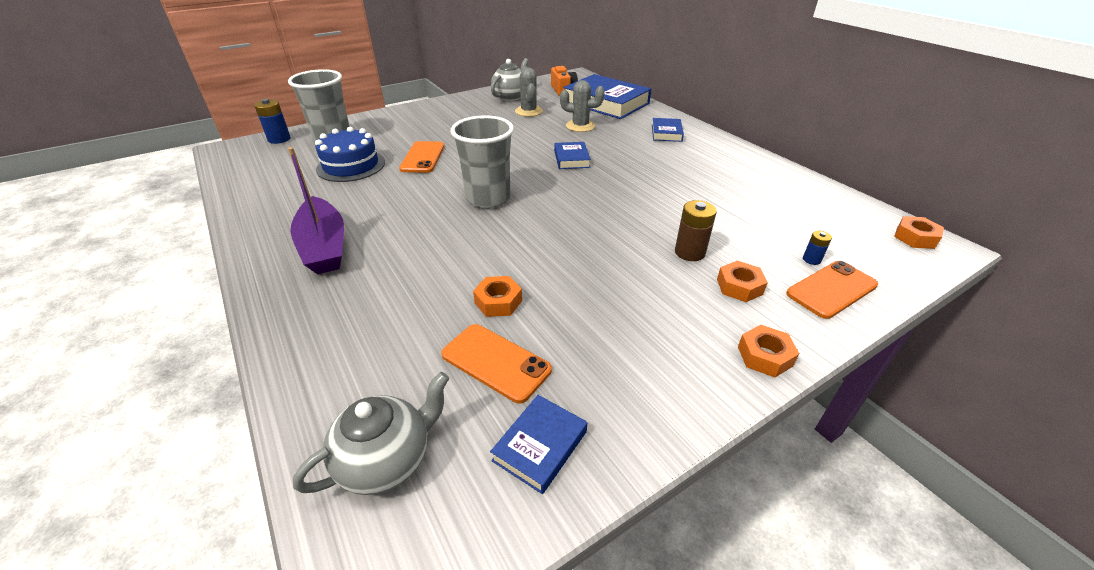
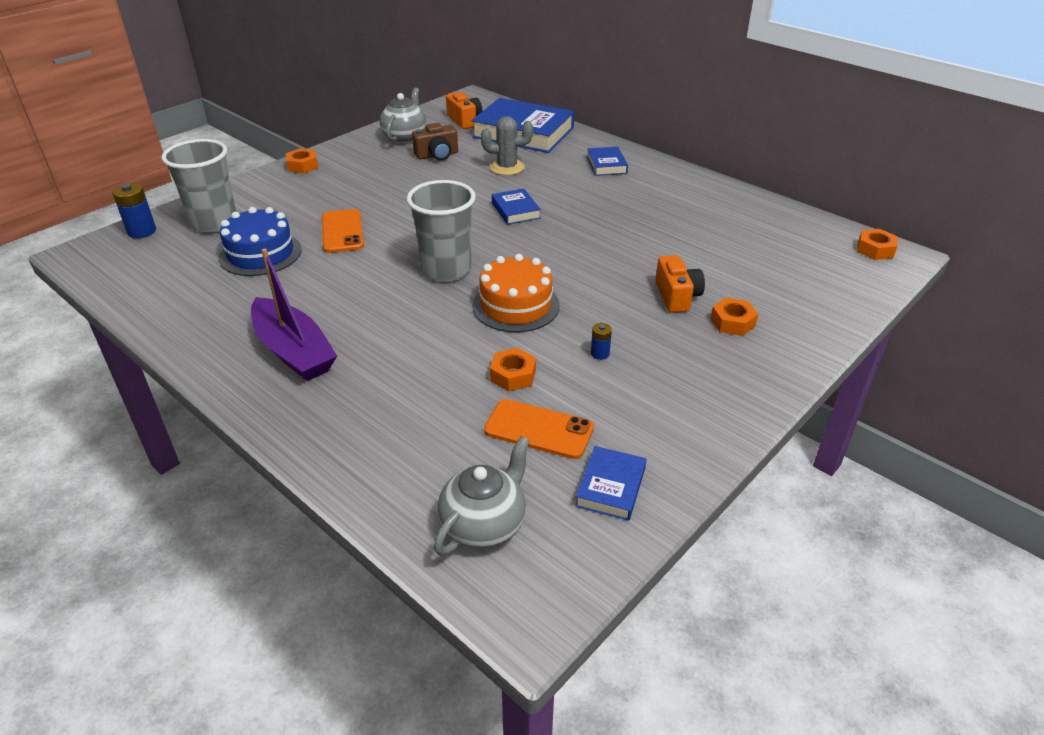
camera: 15 degrees left, 0 degrees up
grey cactus [515,66,543,117] -> brown camera [412,123,458,161]
brown battery [675,200,717,261] -> orange camera [655,255,705,313]
orange nut [738,325,799,377] -> orange nut moved to [286,148,318,173]
orange phone [786,261,878,319] -> none
blue battery [803,231,832,265] -> blue battery moved to [591,323,612,360]
none -> orange cake [472,254,560,332]

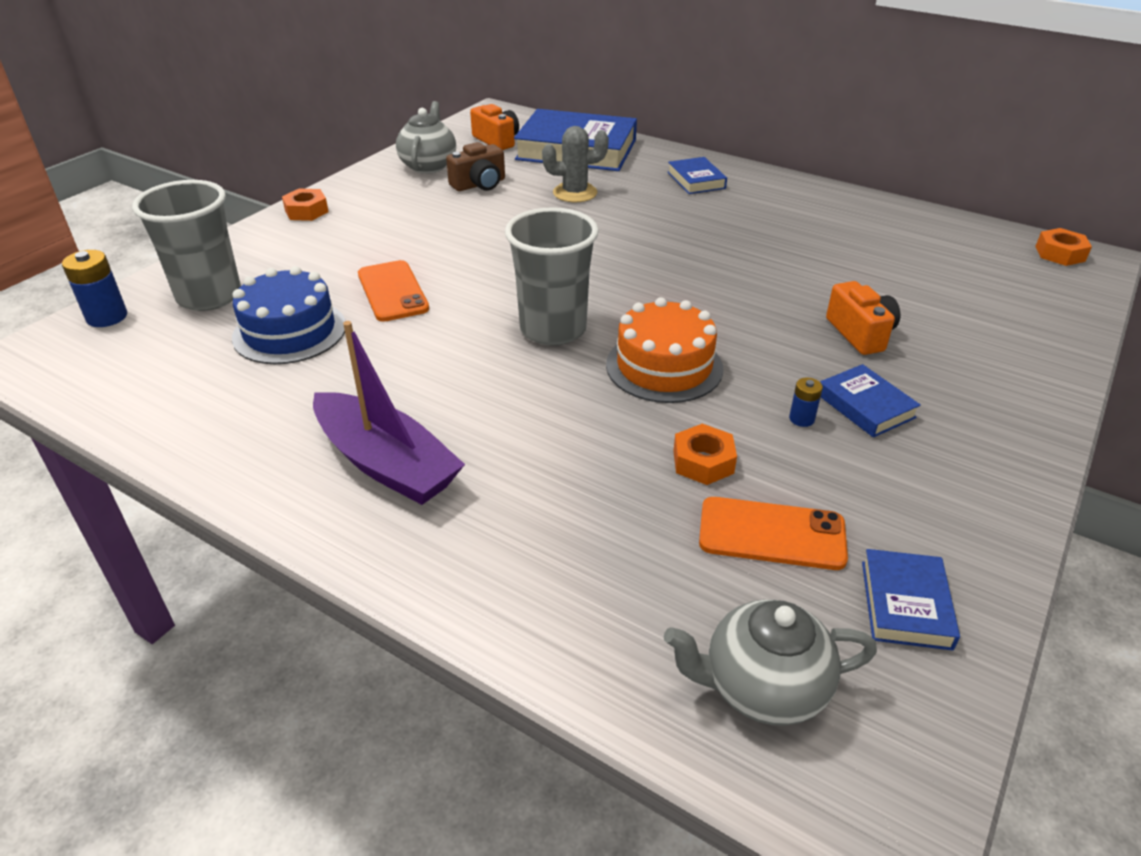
camera: 10 degrees left, 0 degrees up
grey teapot [434,436,530,555] -> grey teapot turned 120 degrees counterclockwise [664,599,877,726]
blue book [492,189,541,225] -> blue book moved to [820,364,921,437]
orange nut [710,298,758,336] -> none

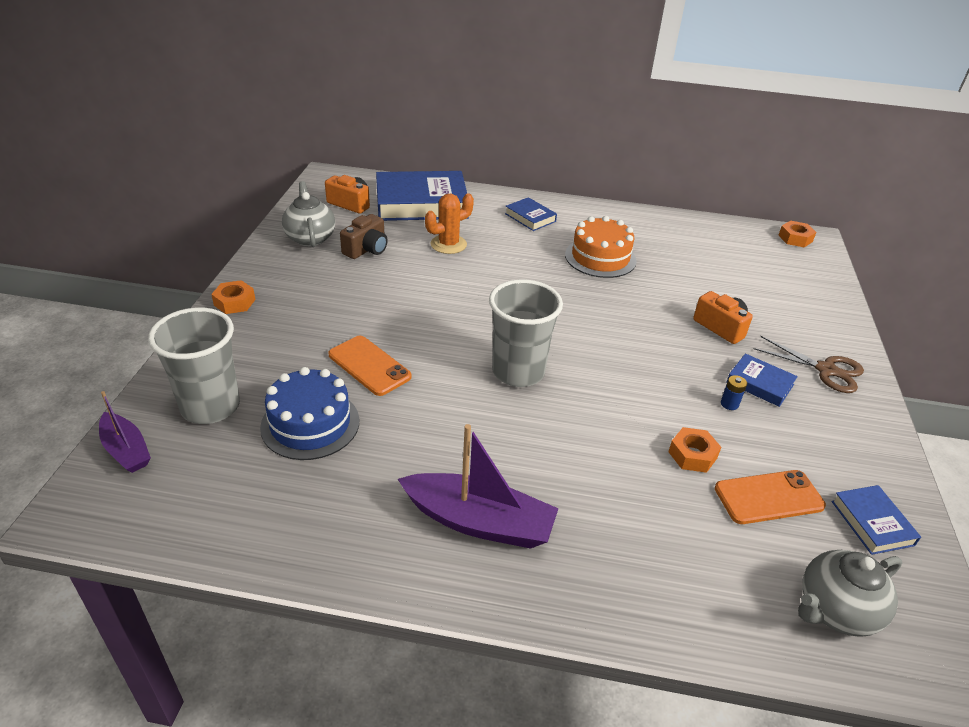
camera: 25 degrees left, 0 degrees up
blue battery [62,250,127,327] -> purple boat [99,391,151,473]
grey cactus [542,126,609,202] -> orange cactus [425,193,474,254]
orange cake [606,297,723,403] -> orange cake moved to [565,216,637,278]
none -> brown scissors [754,336,864,393]

